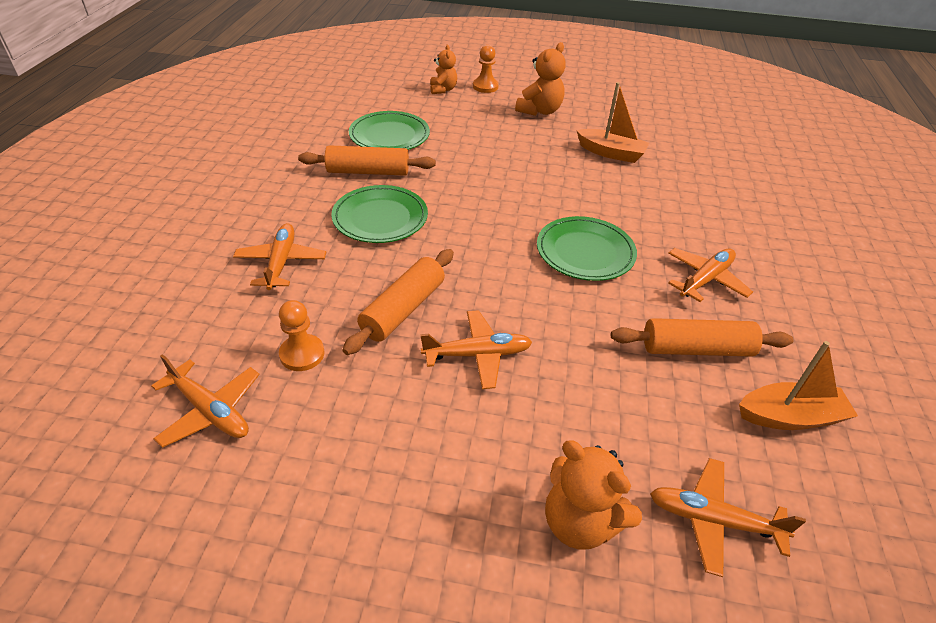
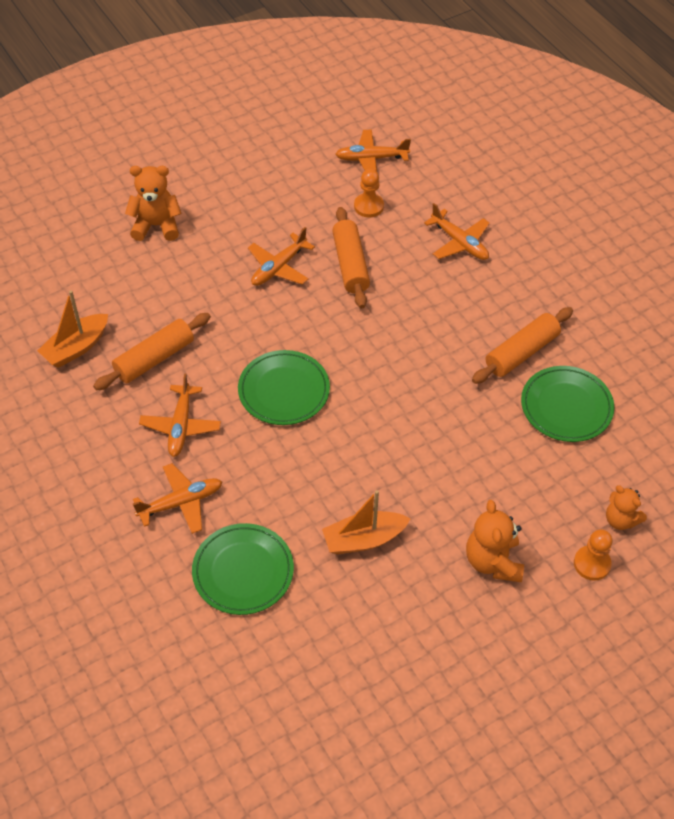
camera: 140 degrees right, 10 degrees up
green plate [331,185,428,243] -> green plate moved to [192,523,294,615]
orange plane [650,458,806,577] -> orange plane moved to [133,463,222,534]

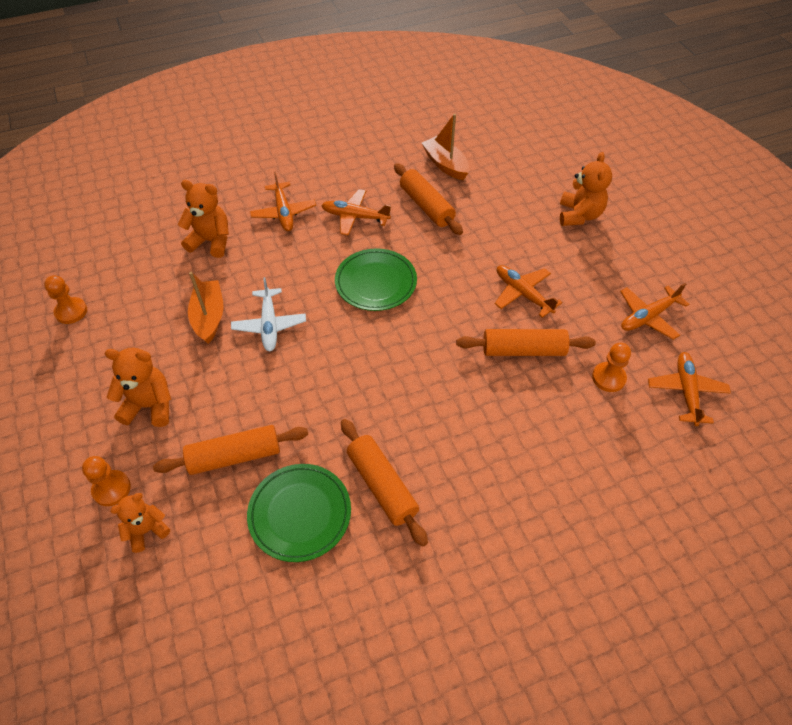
camera: 100 degrees right, 0 degrees up
green plate [192,523,294,615] -> orange teddy bear [178,180,229,258]
orange plane [424,203,490,260] -> orange plane moved to [620,283,689,340]
none -> orange pawn [44,275,87,324]
none -> orange rolling pin [153,425,308,475]
none -> white plane [231,277,306,351]

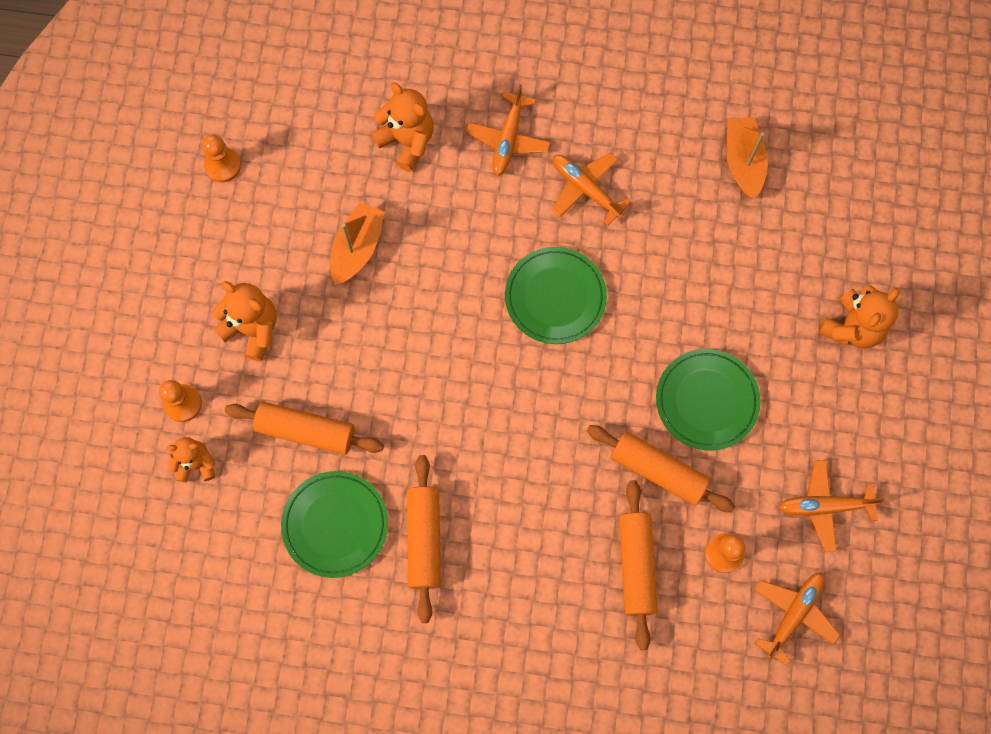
camera: 30 degrees right, 20 degrees up
white plane [231,277,306,351] -> none
orange rolling pin [394,163,463,235] -> orange rolling pin moved to [619,480,658,650]
orange plane [495,265,562,318] -> green plate [656,349,761,450]

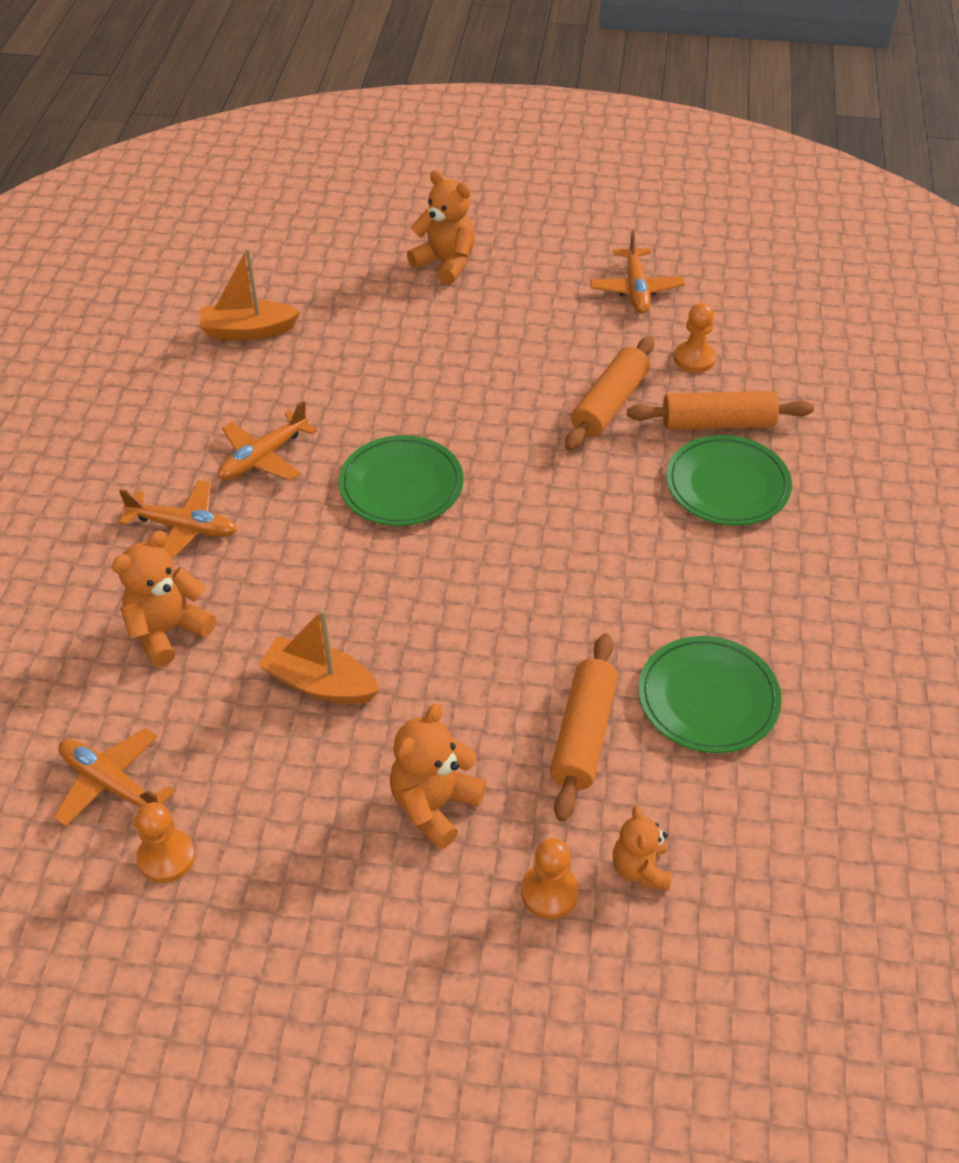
camera: 90 degrees left, 25 degrees down
orange rolling pin [407,455,441,623] -> none
green plate [656,349,761,450] -> green plate moved to [666,435,792,526]
orange plane [754,572,840,666] -> orange plane moved to [54,728,175,827]

